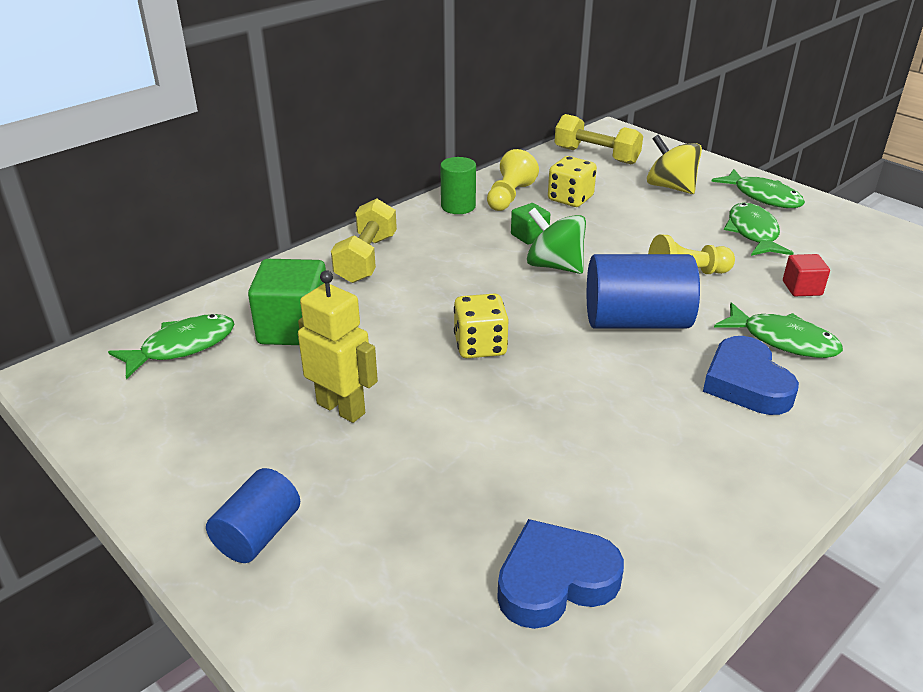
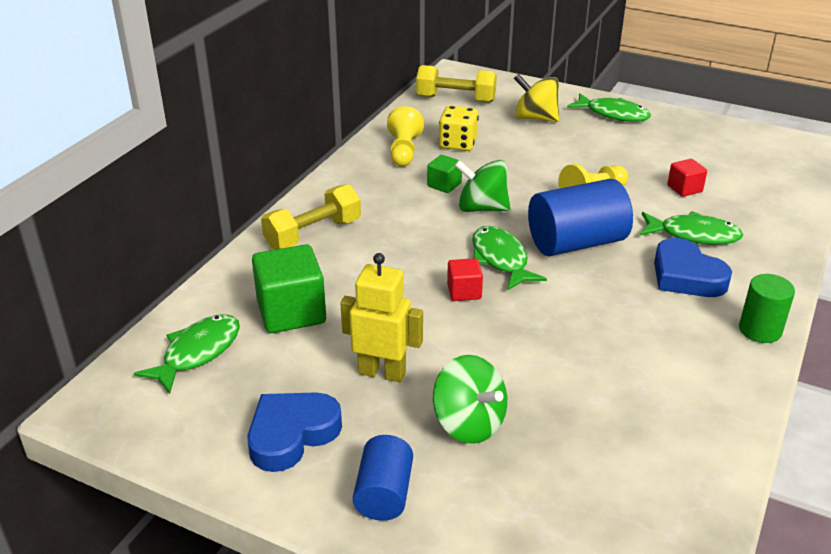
camera: 20 degrees left, 0 degrees up
yellow dumbbell [331,199,397,283] -> yellow dumbbell turned 60 degrees clockwise [261,184,361,250]
green cylinder [440,157,476,214] -> green cylinder moved to [739,274,795,343]
yellow dice [454,293,509,358] -> red cube [447,258,483,301]
blue heart [497,519,624,629] -> blue heart moved to [248,392,342,472]
green fish [724,203,794,256] -> green fish moved to [472,226,547,291]
none -> green spinning top [433,355,507,444]

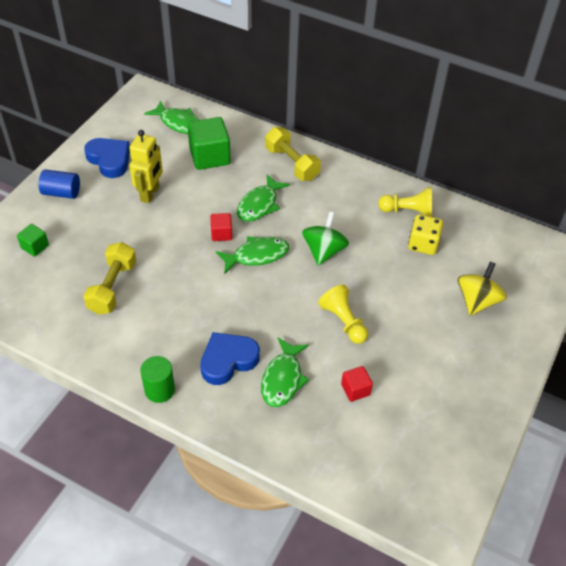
camera: 90 degrees right, 15 degrees up
yellow dumbbell [416,65,497,103] -> yellow dumbbell moved to [83,242,136,315]
green cube [427,155,462,193] -> green cube moved to [17,224,49,257]
green spinning top [433,355,507,444] -> none
blue cylinder [528,179,633,256] -> none
green fish [567,93,651,122] -> green fish moved to [237,174,290,222]

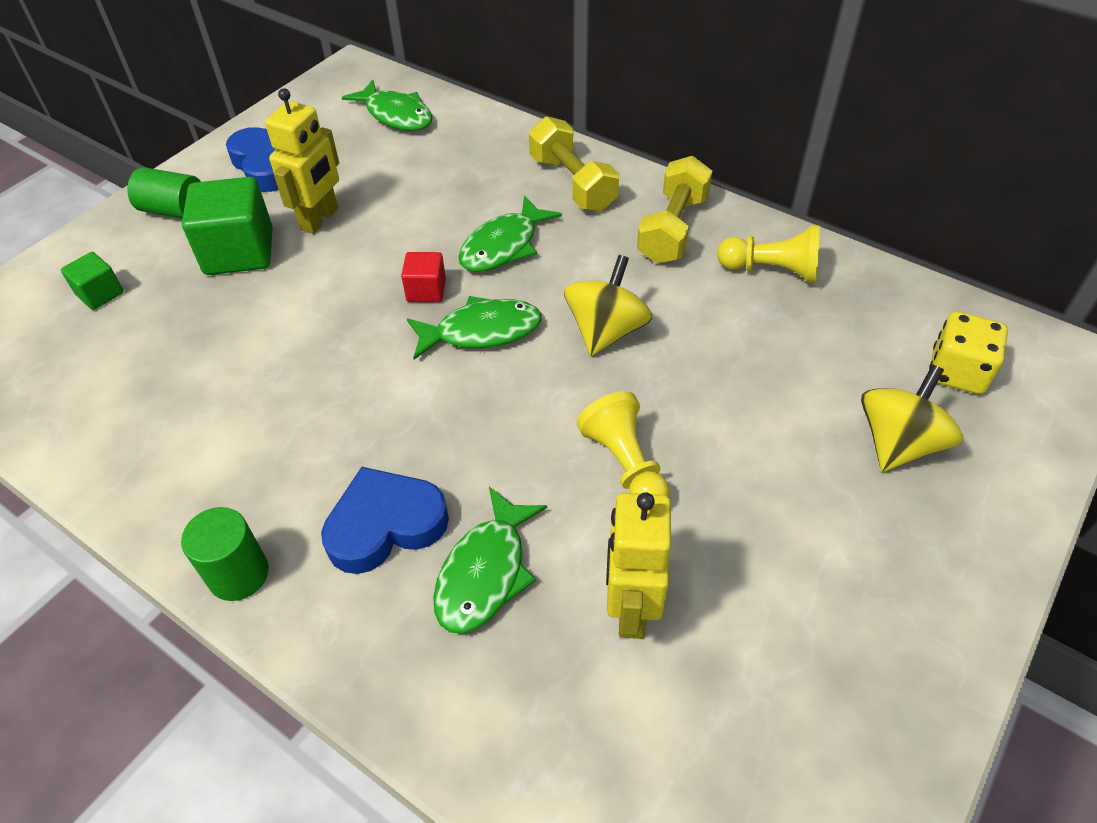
camera: 10 degrees right, 0 degrees up
blue cylinder [39,169,80,199] -> green cylinder [127,167,201,219]
yellow dumbbell [83,242,136,315] -> yellow dumbbell moved to [637,156,712,263]
green cube [187,117,231,170] -> green cube moved to [182,177,273,275]
green spinning top [302,212,349,266] -> yellow spinning top [564,255,652,356]
red cube [341,366,373,402] -> yellow robot [606,492,671,639]
yellow dice [408,214,443,255] -> yellow dice moved to [929,311,1008,394]

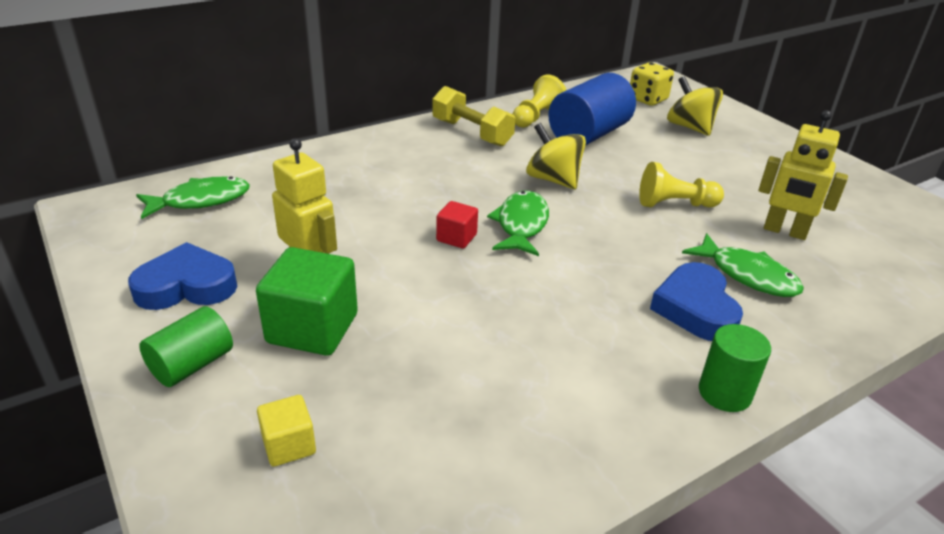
camera: 70 degrees left, 15 degrees down
green cube [61,252,124,310] -> yellow cube [257,395,316,467]
green fish [458,196,562,272] -> none
yellow dumbbell [529,116,619,211] -> none
none -> blue cylinder [548,73,636,146]

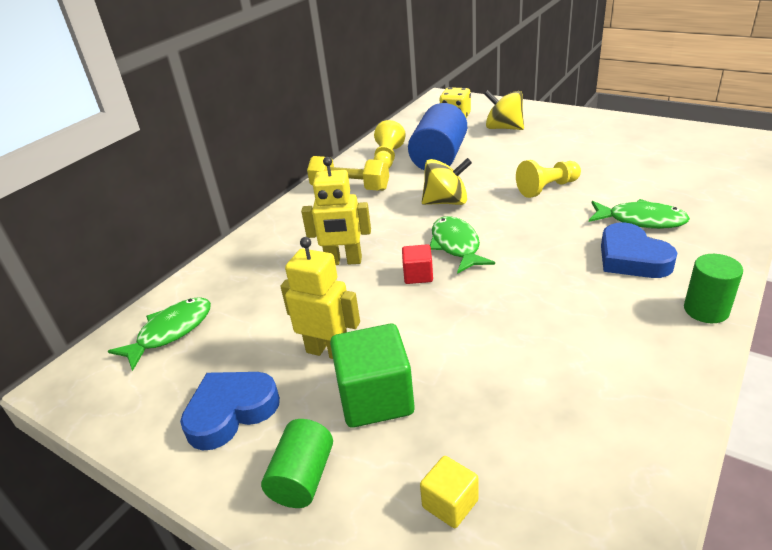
camera: 20 degrees left, 0 degrees up
yellow spinning top [526,123,586,189] -> yellow spinning top turned 150 degrees clockwise [422,158,472,205]
yellow robot [758,110,848,240] -> yellow robot moved to [301,157,371,265]

